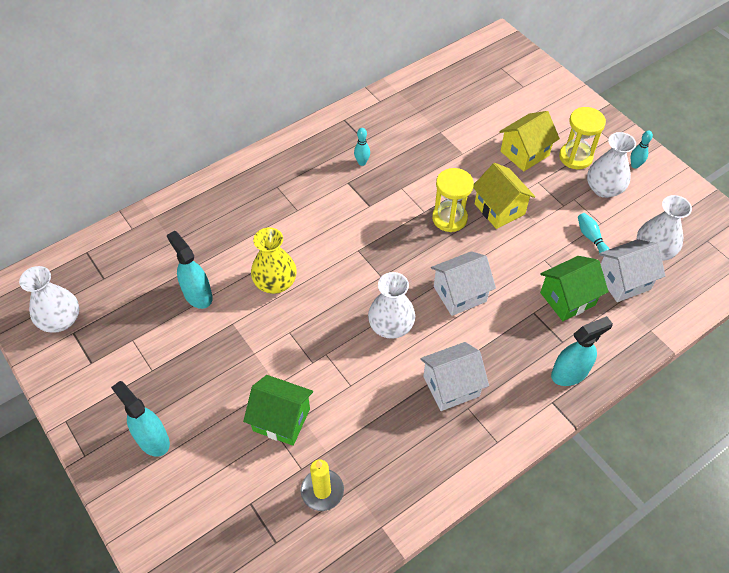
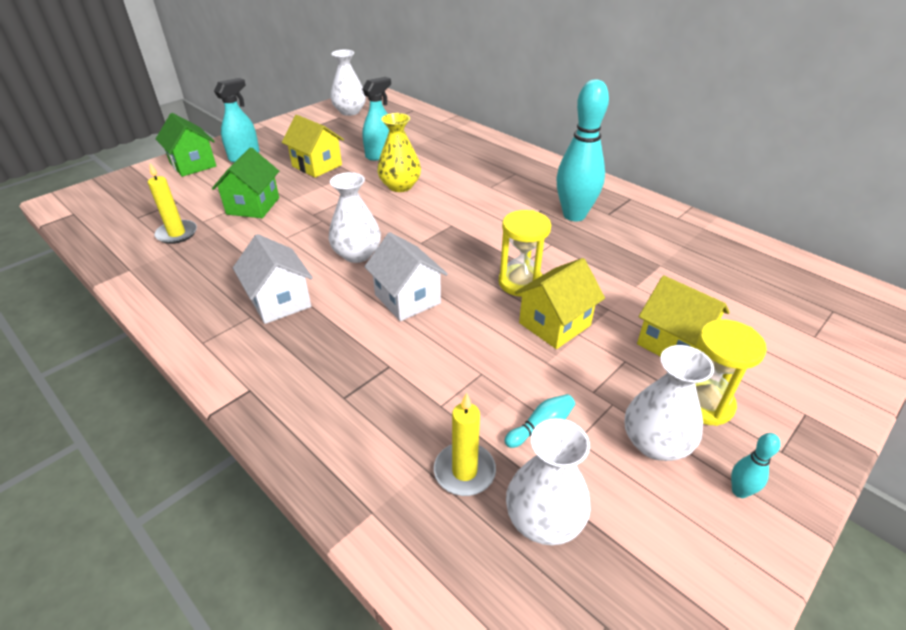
camera: 80 degrees right, 15 degrees down
turquoise bowling pin [354,128,370,166] -> turquoise bowling pin [557,79,609,221], size x2.44
green house [540,256,609,321] -> green house moved to [156,113,216,177]
turquoise spray bottle [551,316,613,386] -> none
white house [599,239,665,302] -> yellow candle [434,393,496,496]
none -> yellow house [282,115,344,178]

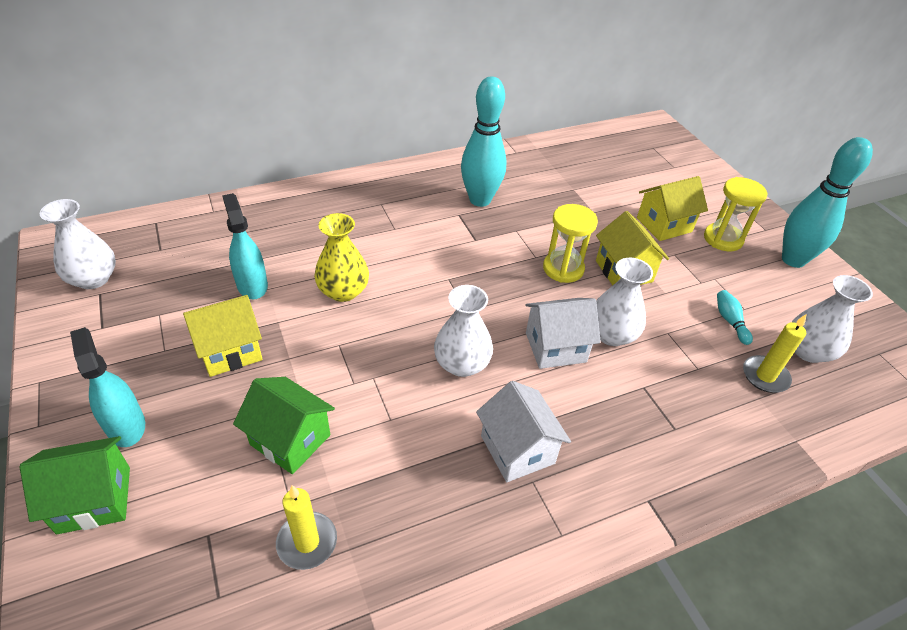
camera: 70 degrees left, 5 degrees up
white house [233,234,313,324] -> white house turned 75 degrees clockwise [476,381,571,482]
white vase [625,345,714,461] -> white vase moved to [596,258,653,346]
turquoise bowling pin [731,433,781,498] -> turquoise bowling pin [782,137,873,268], size x2.44

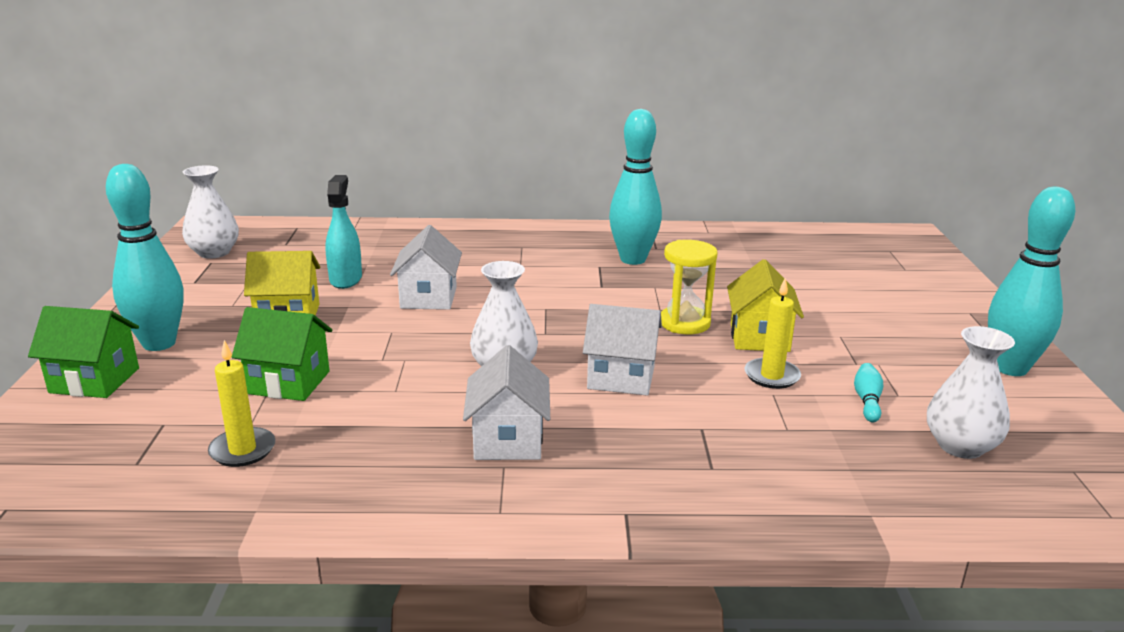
camera: 25 degrees right, 20 degrees down
turquoise spray bottle [70,327,145,447] -> turquoise bowling pin [106,164,184,351]
green house [233,377,335,474] -> green house turned 45 degrees counterclockwise [232,307,332,401]
yellow vase [314,213,369,302] -> white house [390,225,462,310]
white vase [596,258,653,346] -> none
yellow house [637,176,708,241] -> none
yellow hourglass [704,177,768,251] -> none
yellow candle [743,314,806,393] -> yellow candle moved to [745,278,801,389]

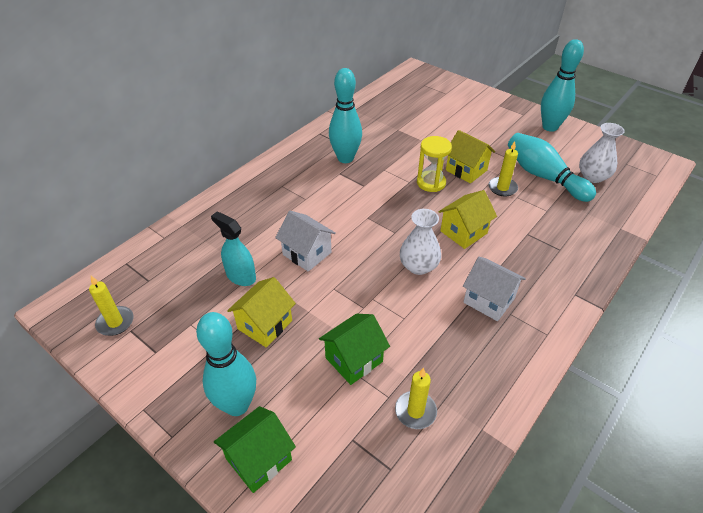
camera: 50 degrees left, 20 degrees up
white vase [182,165,239,259] -> yellow candle [89,276,134,336]
white house [583,304,662,396] -> yellow house [439,190,497,249]
turquoise bowling pin [854,363,883,422] -> turquoise bowling pin [508,133,596,202], size x2.44

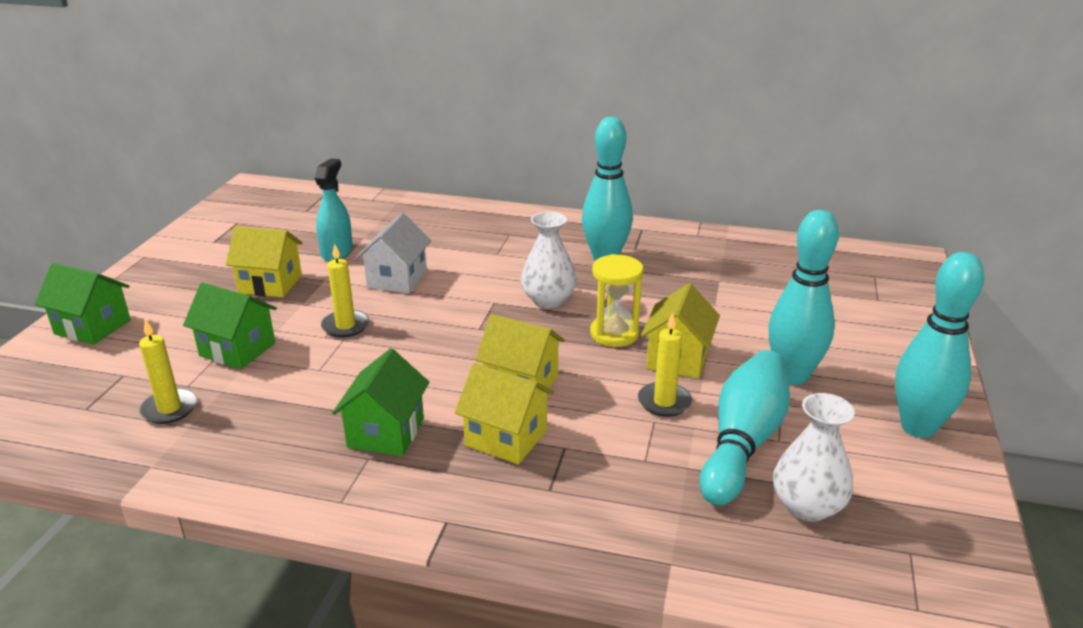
camera: 65 degrees right, 15 degrees down
yellow candle [89,276,134,336] -> yellow candle moved to [321,244,369,337]
turquoise bowling pin [196,312,256,416] -> turquoise bowling pin moved to [768,210,839,385]
white vase [400,209,441,275] -> white vase moved to [521,212,577,308]
white house [463,257,526,321] -> green house [332,348,429,456]
none -> yellow house [455,363,554,465]

